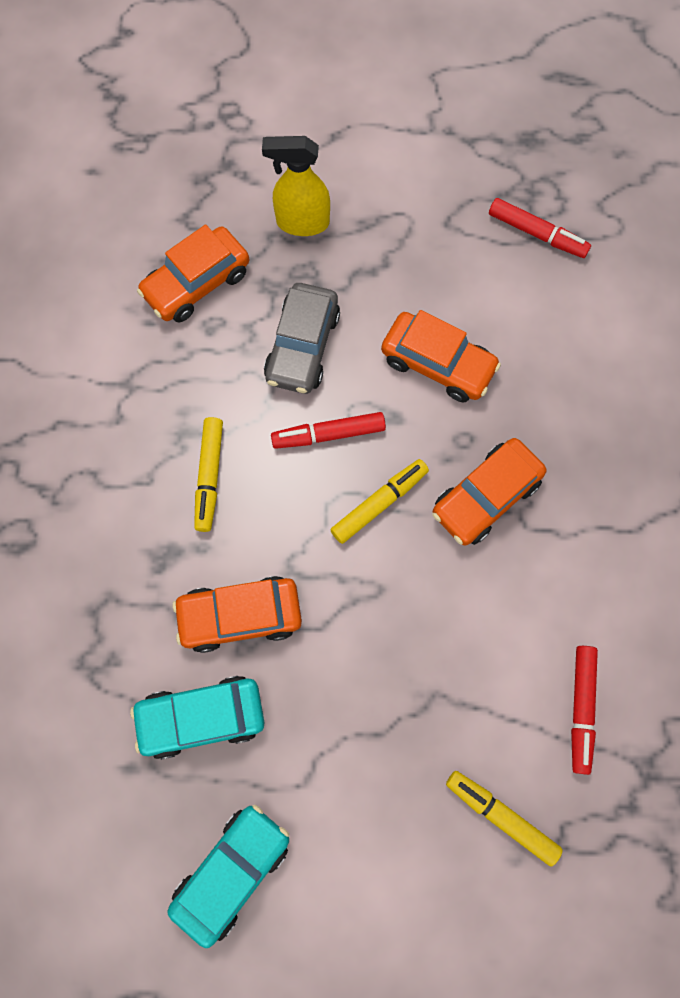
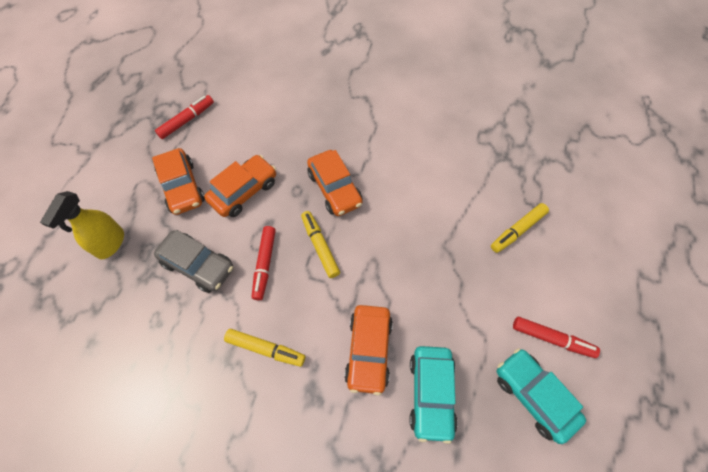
camera: 75 degrees left, 10 degrees down
orange car [137,224,249,323] -> orange car moved to [152,148,205,215]
red marker [571,646,598,775] -> red marker moved to [513,317,600,358]

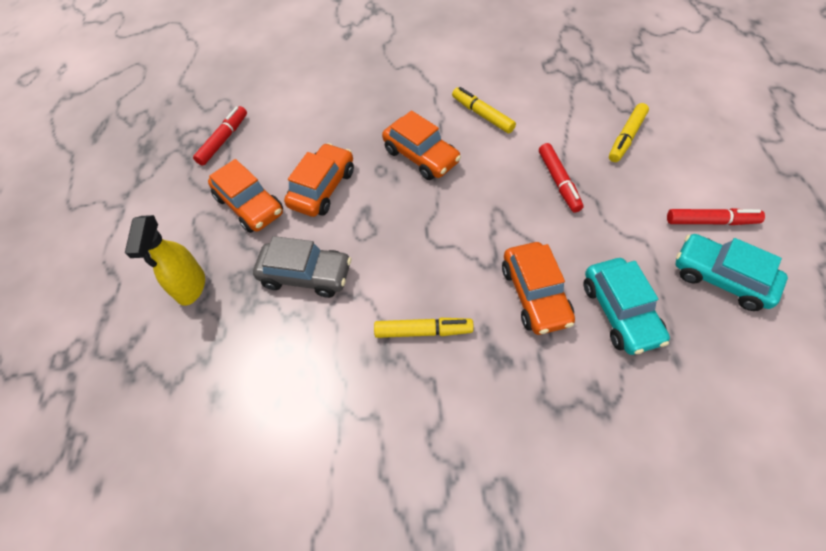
camera: 15 degrees left, 5 degrees down
red marker [252,226,276,300] -> red marker moved to [539,143,584,213]
yellow marker [301,211,340,278] -> yellow marker moved to [452,87,516,133]

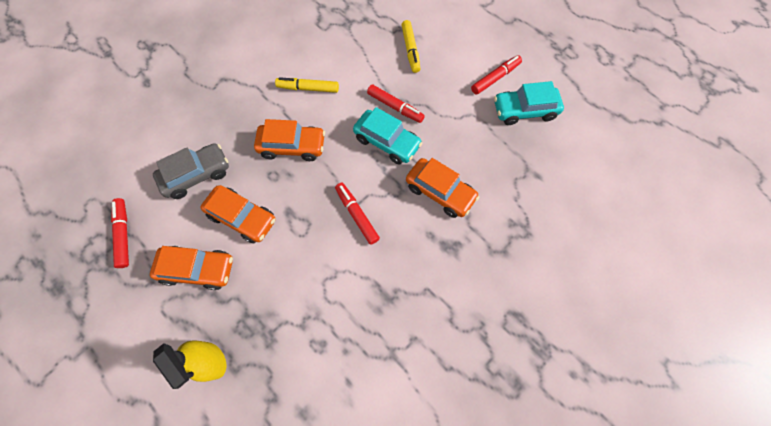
camera: 45 degrees left, 10 degrees up
grey car [253,236,351,298] -> grey car moved to [153,143,229,199]
orange car [284,143,354,217] -> orange car turned 135 degrees clockwise [201,185,276,243]
yellow marker [374,318,474,338] -> none
turquoise car [584,258,670,355] -> turquoise car moved to [353,107,423,164]
none -> red marker [335,182,380,245]

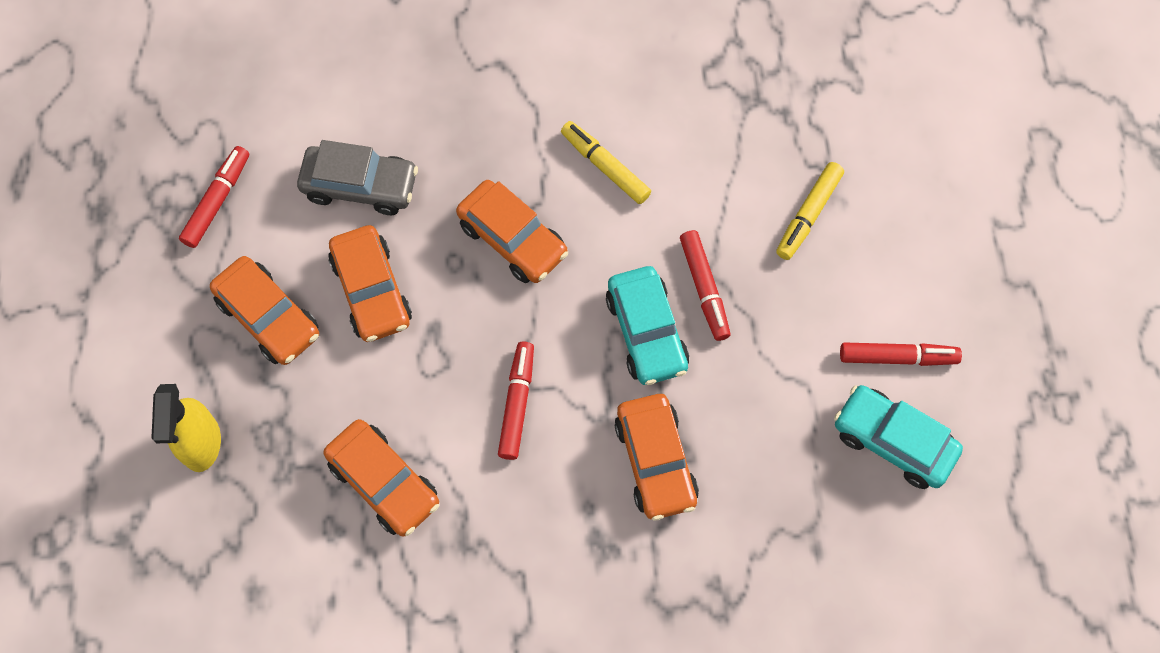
camera: 40 degrees right, 0 degrees up
none -> orange car [324,419,439,536]

